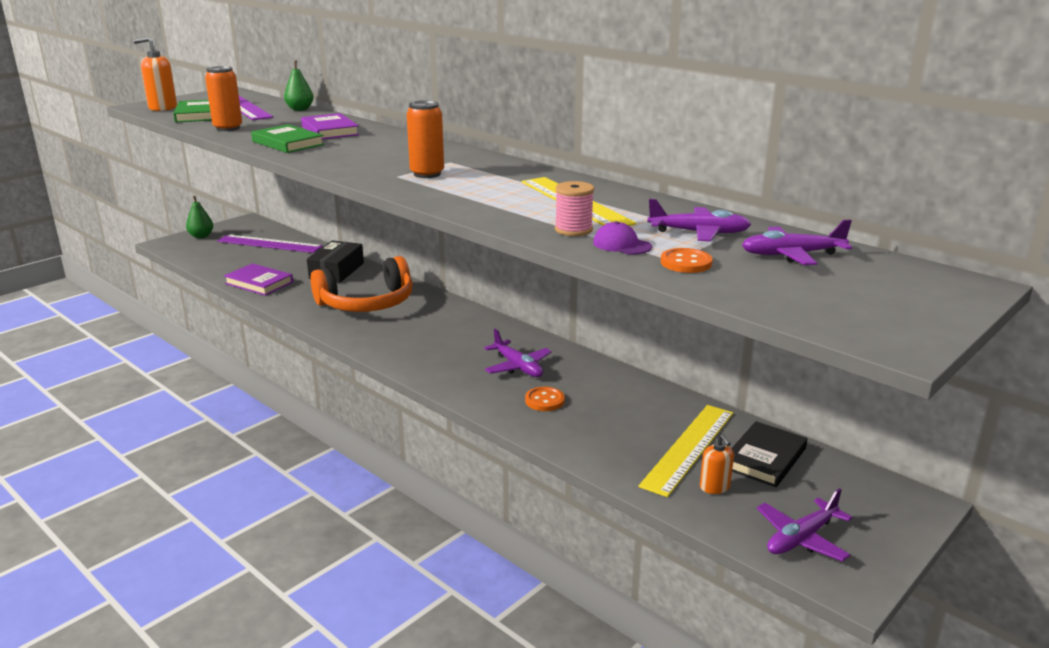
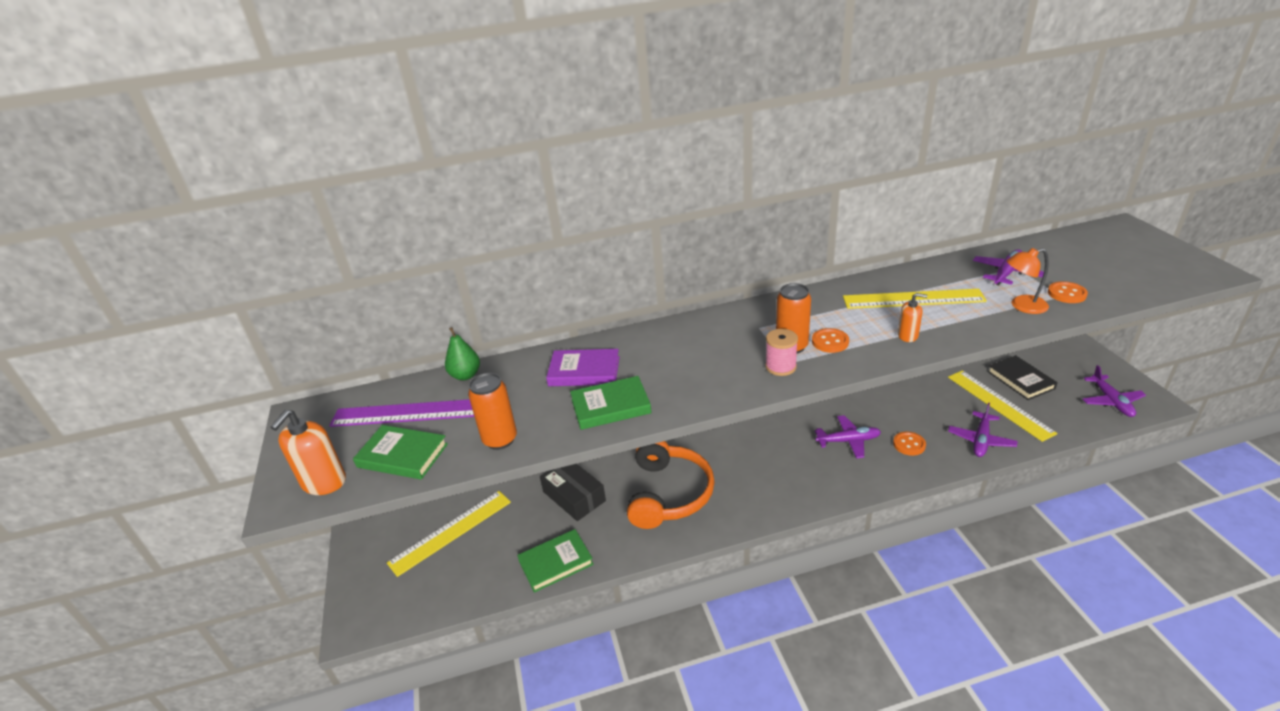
camera: 55 degrees left, 10 degrees up
green pear [186,196,213,238] -> none
purple ruler [217,234,323,253] -> yellow ruler [387,491,511,577]
purple book [224,263,293,296] -> green book [517,529,594,593]
pink spool [555,181,594,236] -> pink spool moved to [765,329,798,376]
purple cap [593,221,652,255] -> orange lamp [1007,248,1049,314]
orange soap dispenser [700,434,734,494] -> orange soap dispenser moved to [898,293,927,342]
purple plane [742,220,852,265] -> purple plane moved to [948,403,1018,457]
none -> orange button [812,328,849,353]

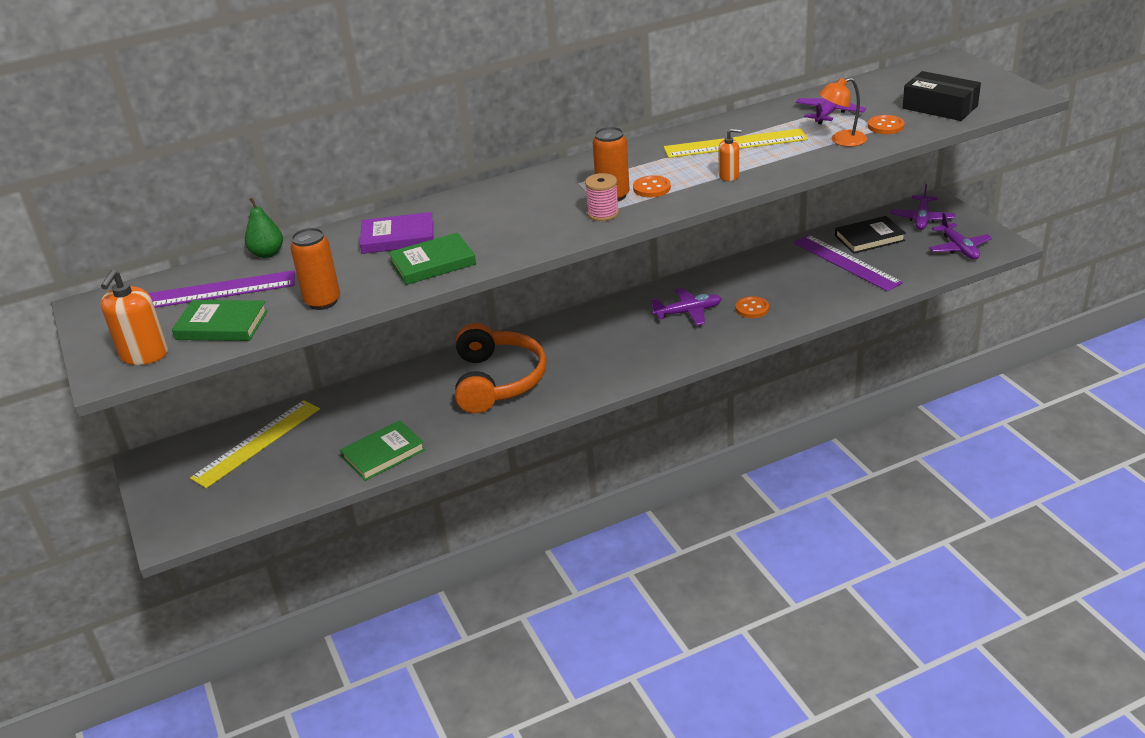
camera: 10 degrees left, 0 degrees up
black box [540,464,606,521] -> black box moved to [902,71,981,121]
yellow ruler [948,370,1057,442] -> purple ruler [793,235,903,291]
purple plane [948,403,1018,457] -> purple plane moved to [890,184,955,230]
black book [988,355,1058,400] -> black book turned 75 degrees counterclockwise [835,216,906,254]

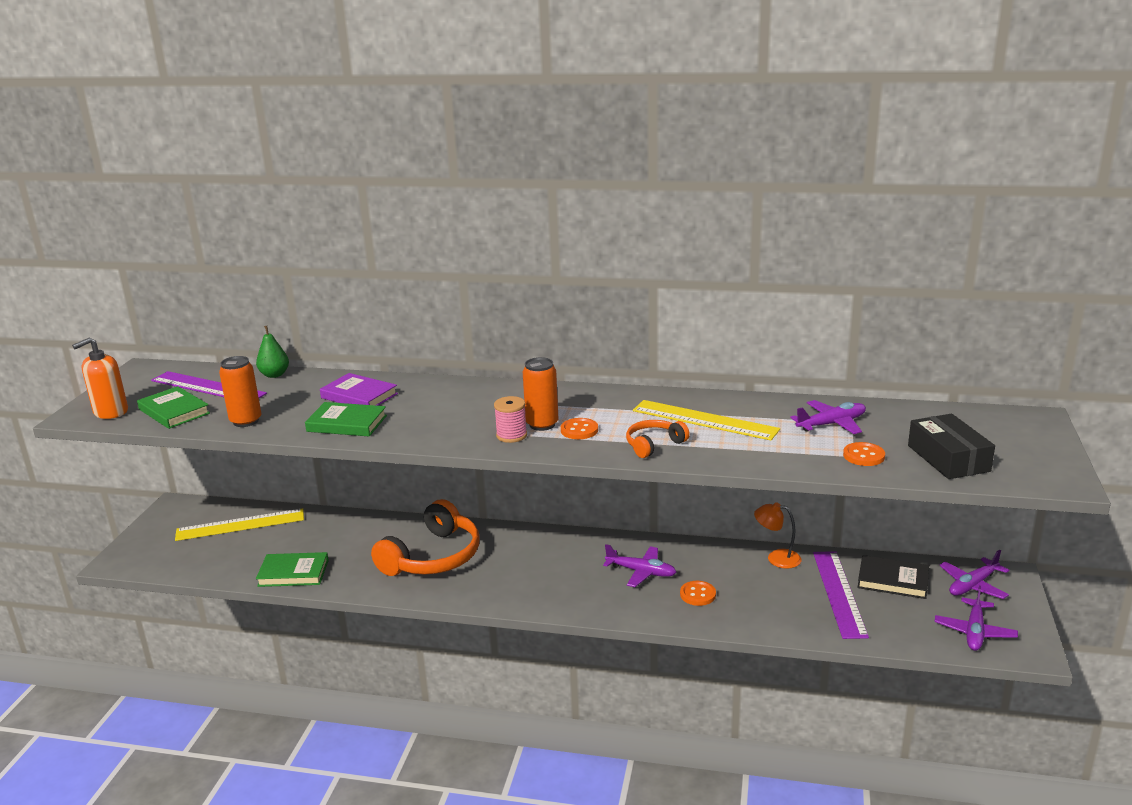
camera: 35 degrees right, 10 degrees down
orange soap dispenser [719,128,741,181] -> orange headphones [626,420,690,458]
orange lamp [819,78,867,147] -> orange lamp moved to [754,502,801,569]

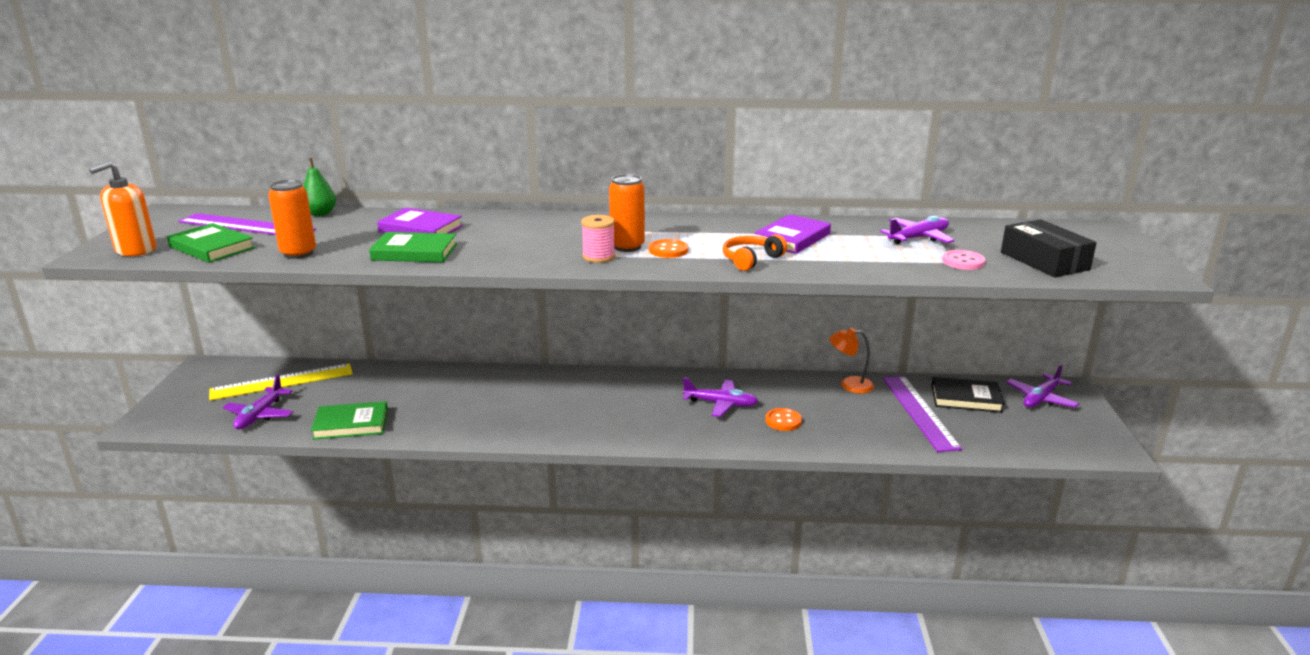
camera: 10 degrees left, 0 degrees up
orange headphones [371,499,479,576] -> none
yellow ruler [633,400,780,441] -> purple book [754,214,831,254]
orange button [843,442,885,466] -> pink button [942,250,985,270]
purple plane [935,586,1018,651] -> purple plane moved to [223,374,294,430]

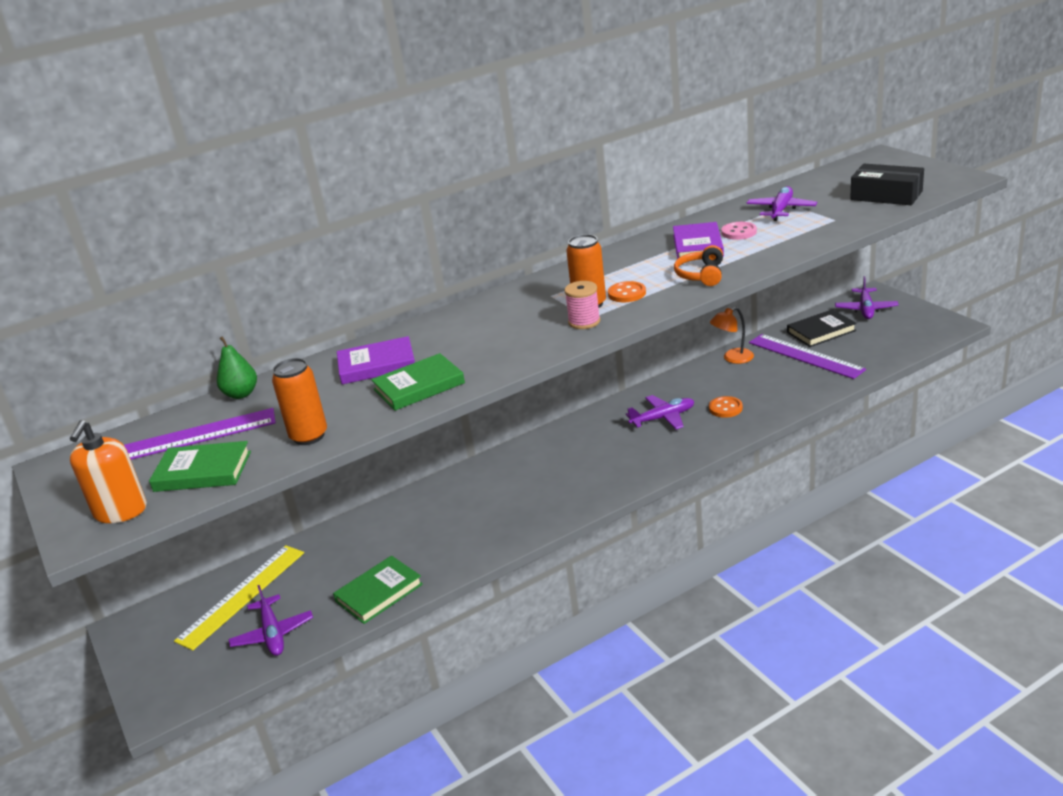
camera: 30 degrees left, 5 degrees up
pink button [942,250,985,270] -> pink button moved to [721,222,757,240]

